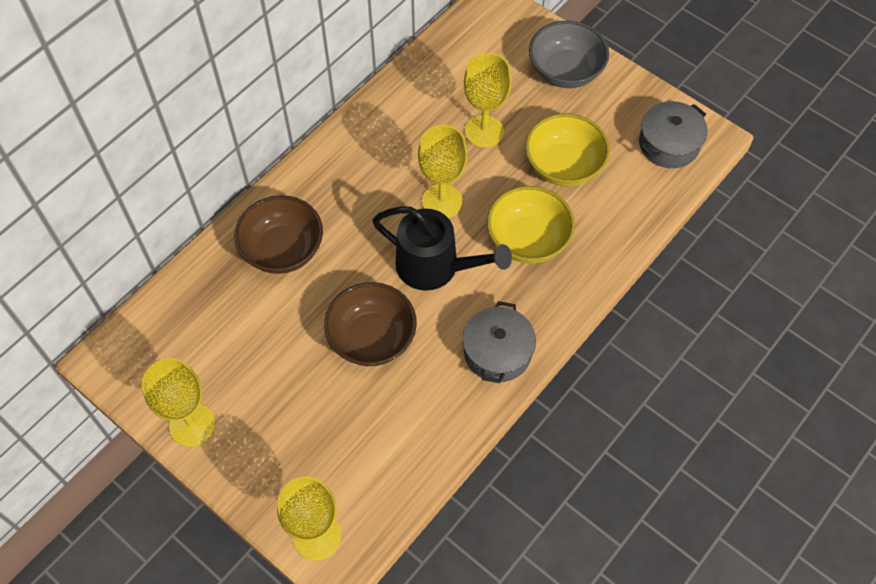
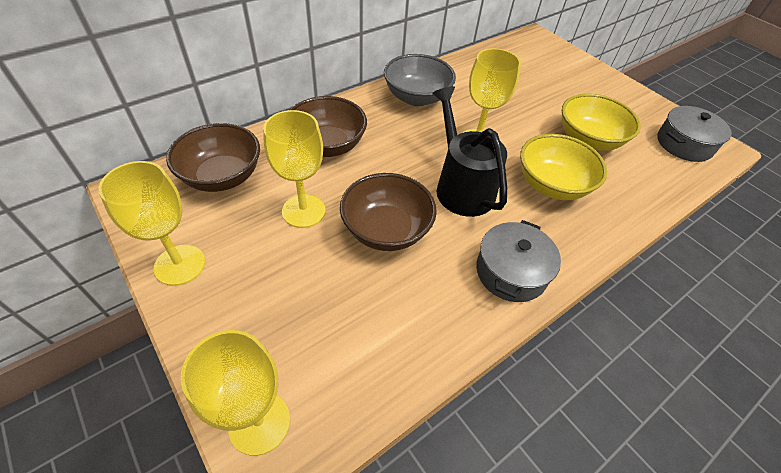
camera: 10 degrees right, 10 degrees down
black watering can [373,206,512,291] -> black watering can turned 150 degrees counterclockwise [432,86,507,217]
yellow goblet [464,53,511,148] -> yellow goblet moved to [263,110,326,228]
grey bowl [529,21,609,88] -> grey bowl moved to [384,54,456,106]
none -> brown bowl [166,123,260,192]

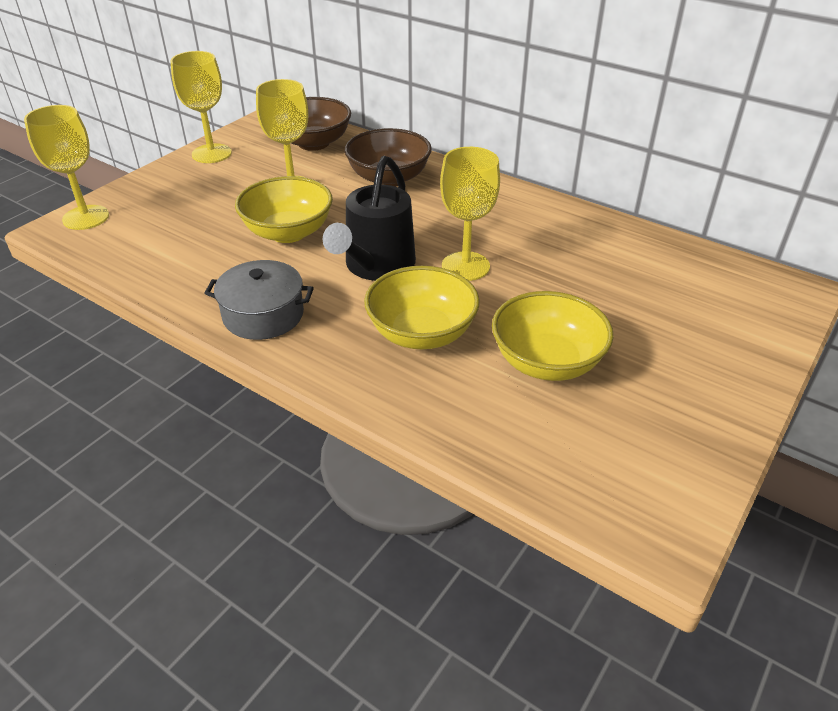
camera: 75 degrees right, 10 degrees down
brown bowl [340,173,437,251] -> yellow bowl [235,176,333,243]
grey bowl [384,54,456,106] -> none
black watering can [432,86,507,217] -> black watering can turned 150 degrees clockwise [322,156,416,281]
grey pot [657,106,732,162] -> none

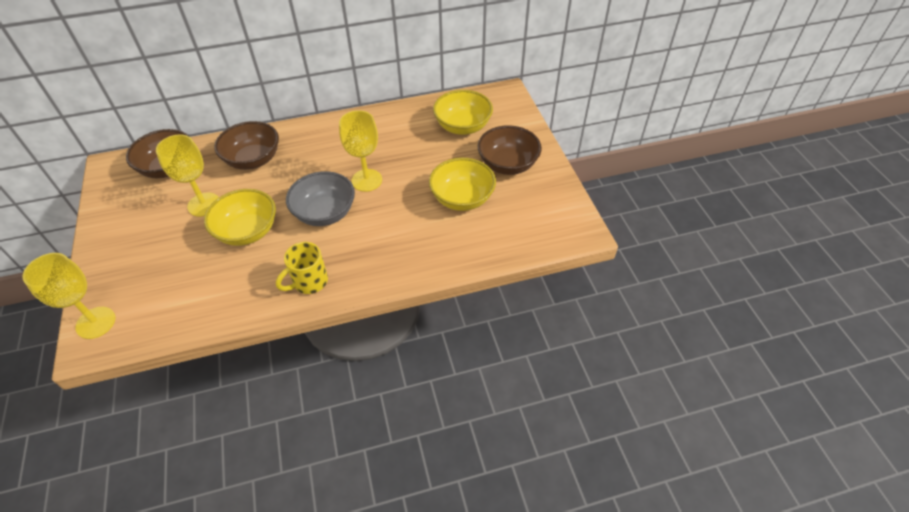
camera: 50 degrees left, 10 degrees up
yellow goblet [170,51,232,163] -> none
grey pot [204,260,314,340] -> yellow mug [276,242,328,294]
black watering can [322,156,416,281] -> grey bowl [286,171,355,226]
yellow bowl [364,266,480,349] -> yellow bowl moved to [433,90,493,135]
none -> brown bowl [478,125,542,175]

